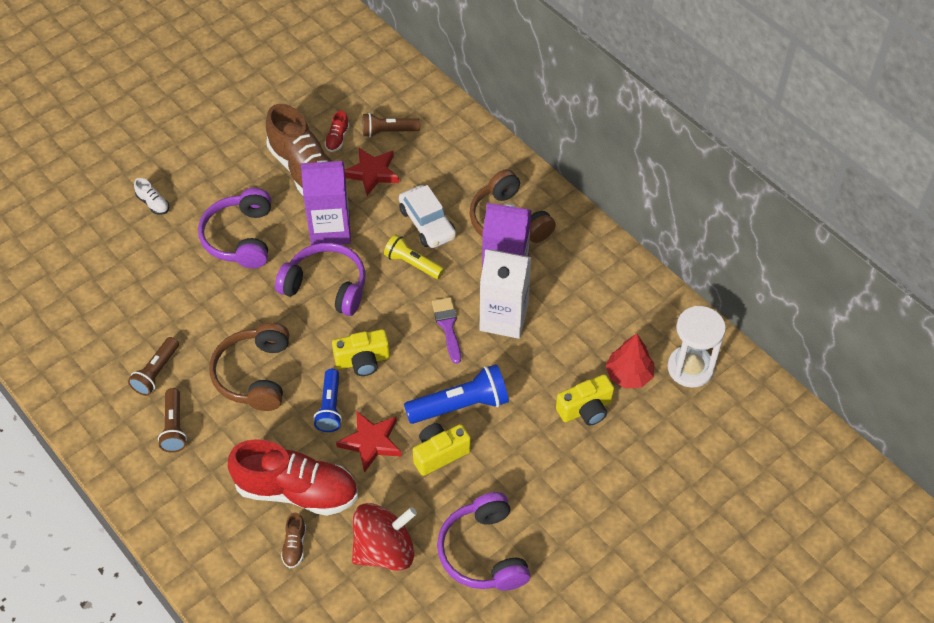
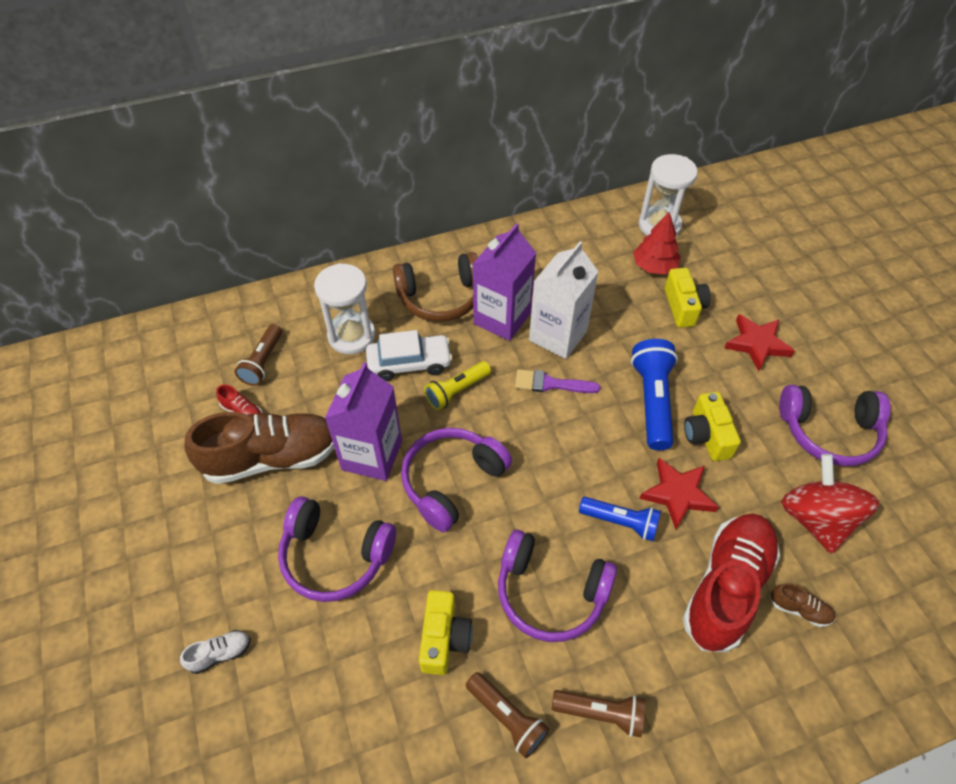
camera: 70 degrees left, 0 degrees up
brown headphones [210,322,290,411] -> purple headphones [498,529,617,642]
yellow camera [332,329,390,376] -> yellow camera moved to [419,590,473,675]
red star [345,147,399,196] -> red star moved to [724,314,795,371]
none -> white hourglass [314,263,376,354]

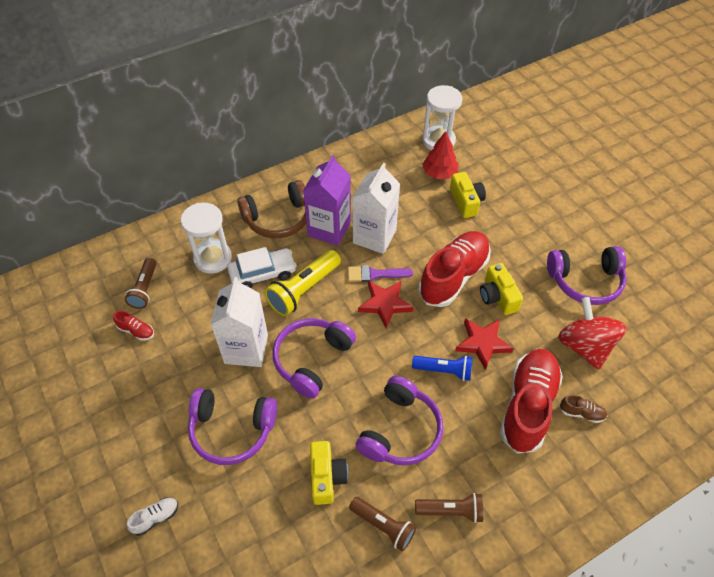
camera: 10 degrees left, 0 degrees up
brown shoe [185,412,334,484] -> none
purple carton [325,362,402,481] -> white carton [210,277,268,367]
yellow flashlight [424,361,491,410] -> yellow flashlight [264,250,341,316], size x1.54
purple headphones [498,529,617,642] -> purple headphones turned 75 degrees counterclockwise [355,376,443,465]
blue flashlight [631,339,678,450] -> red shoe [418,231,491,307]
red star [724,314,795,371] -> red star moved to [358,281,413,328]

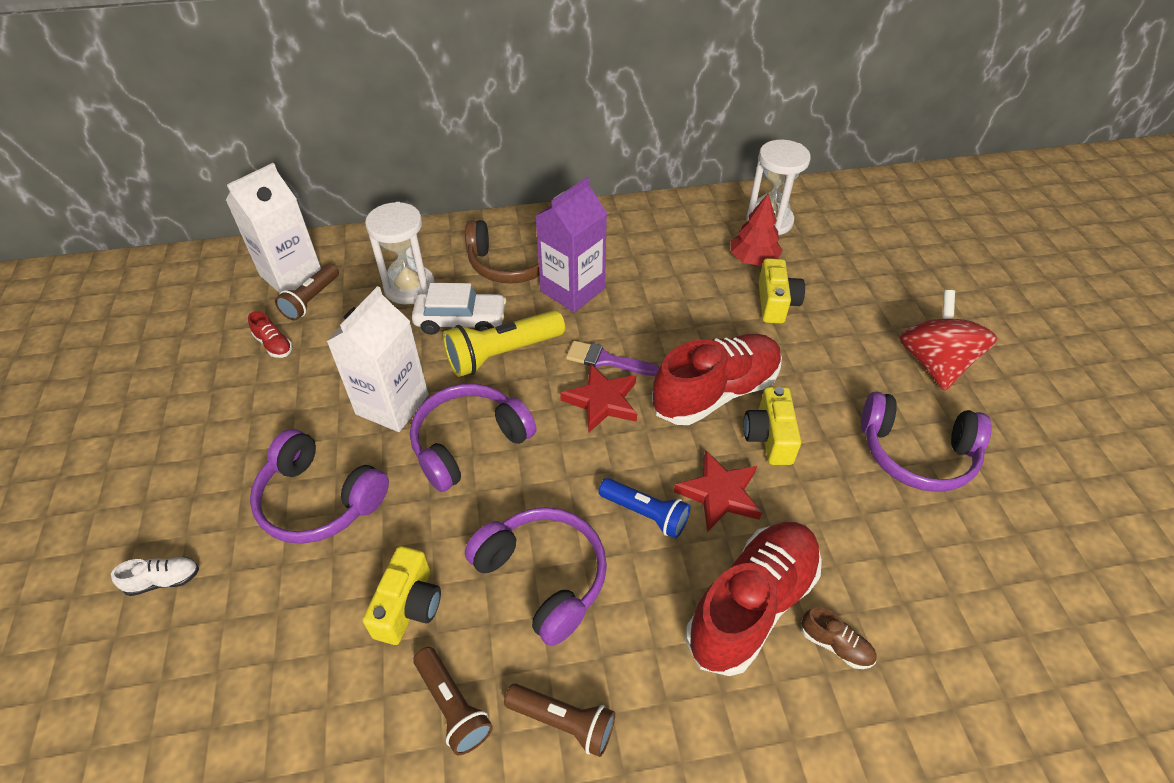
camera: 20 degrees right, 5 degrees down
white carton [352,163,400,254] -> white carton moved to [226,163,321,293]
purple headphones [355,376,443,465] -> purple headphones turned 90 degrees counterclockwise [465,507,607,646]
red spinning top [558,297,627,370] -> red spinning top moved to [900,290,998,391]

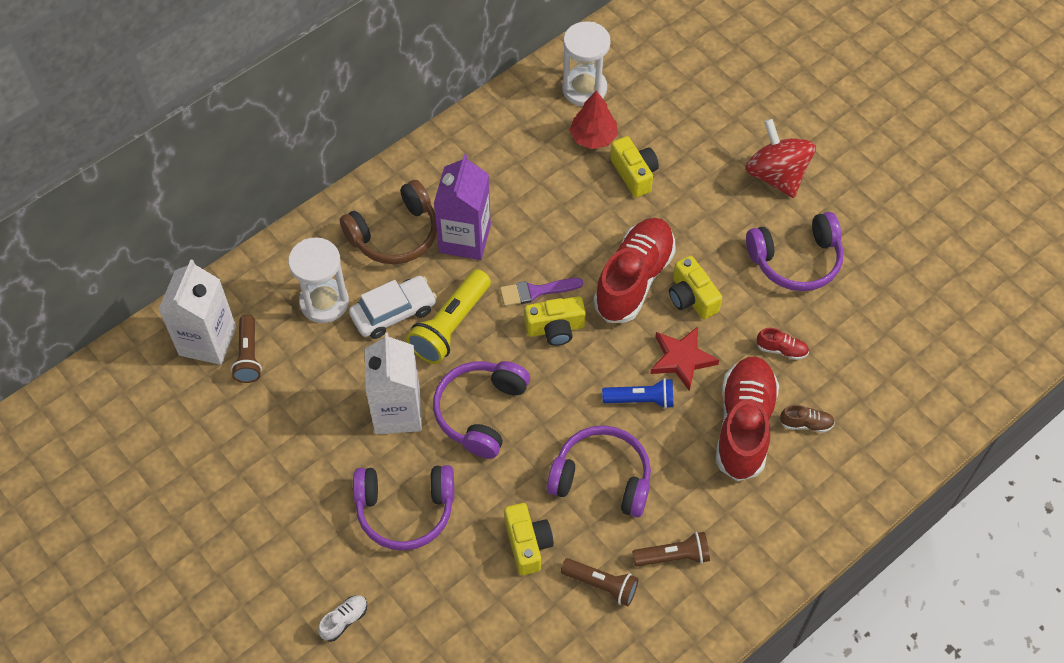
camera: 30 degrees left, 10 degrees up
red shoe [248,311,292,358] -> red shoe moved to [756,328,809,360]
red star [560,363,637,432] -> yellow camera [524,296,586,346]

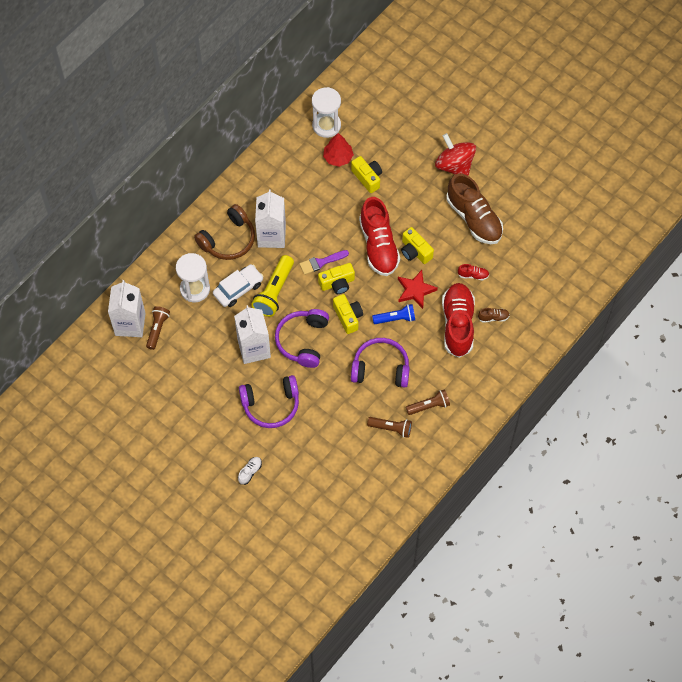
camera: 10 degrees left, 5 degrees up
brown flashlight [231,315,262,383] -> brown flashlight turned 150 degrees counterclockwise [146,306,170,350]
purple carton [434,154,491,260] -> white carton [255,189,286,248]
yellow camera [504,503,554,575] -> yellow camera moved to [333,294,363,334]
red shoe [593,218,676,323] -> red shoe turned 150 degrees clockwise [359,197,400,276]
purple headphones [746,212,843,291] -> brown shoe [447,174,503,244]

